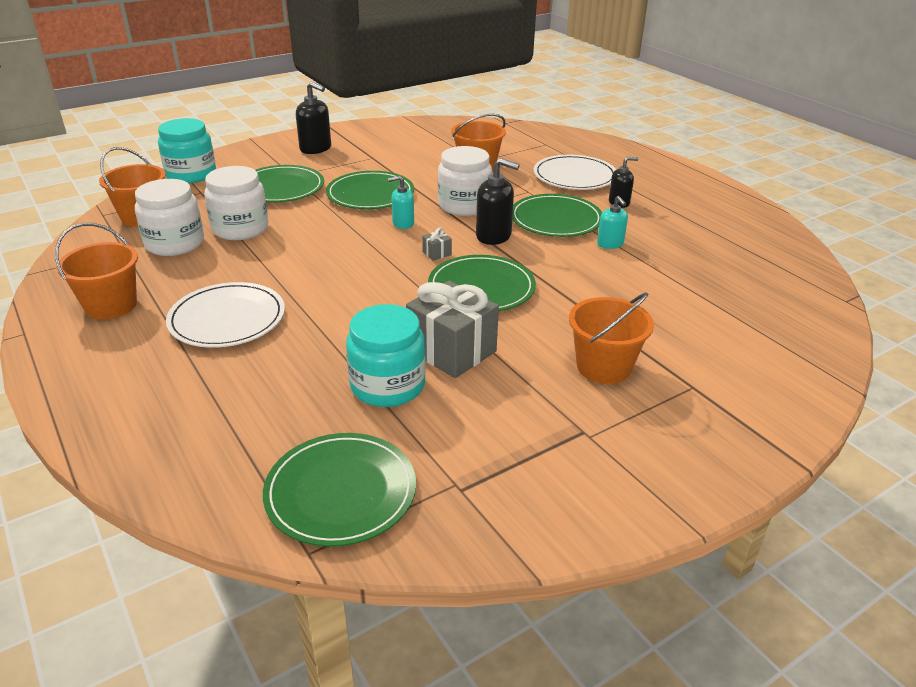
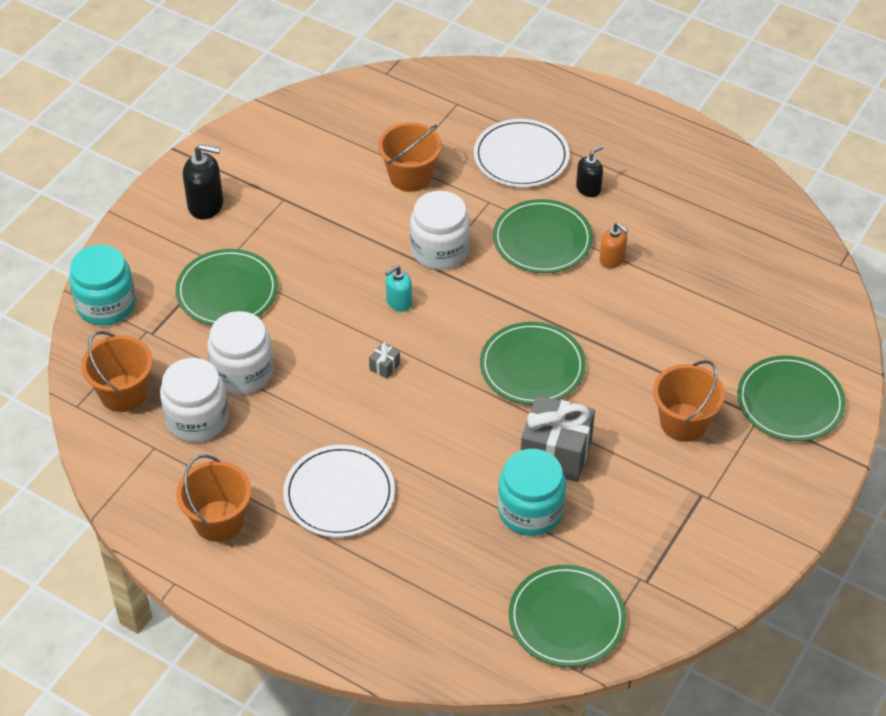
camera: 25 degrees left, 15 degrees up
green plate [326,171,414,209] -> green plate moved to [737,356,846,441]
grey gift [422,227,452,261] -> grey gift moved to [369,342,400,379]
black soap dispenser [476,158,520,245] -> none
turquoise soap dispenser [597,196,628,249] -> orange soap dispenser [600,222,628,269]

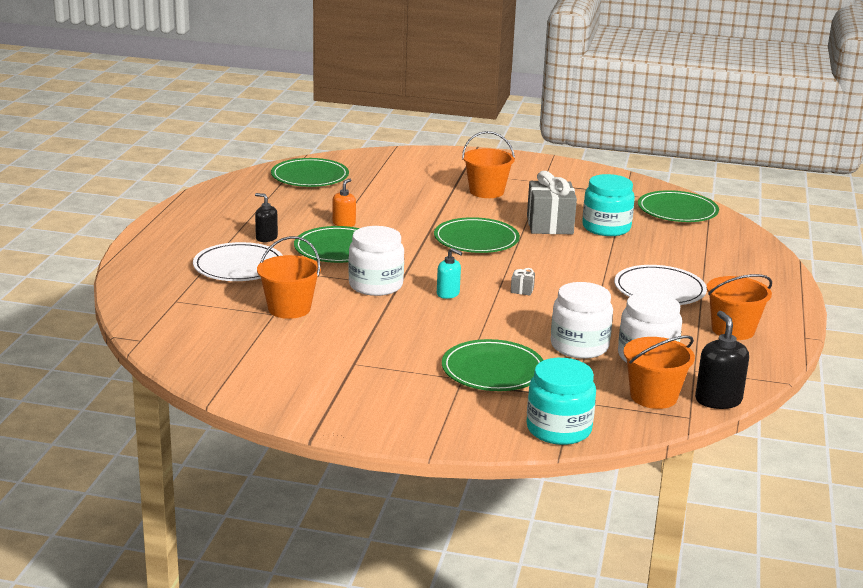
camera: 110 degrees left, 25 degrees down
black soap dispenser [183,144,223,220] -> black soap dispenser moved to [695,311,749,409]
green plate [737,356,846,441] -> green plate moved to [271,158,349,187]

